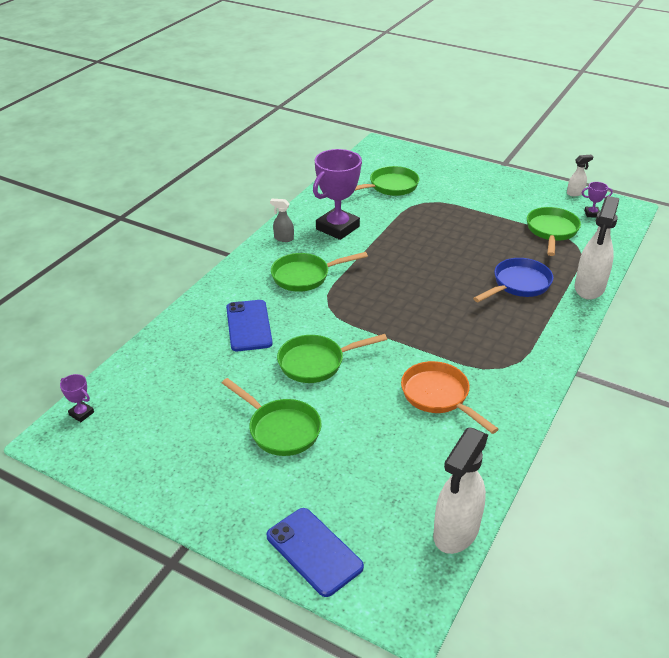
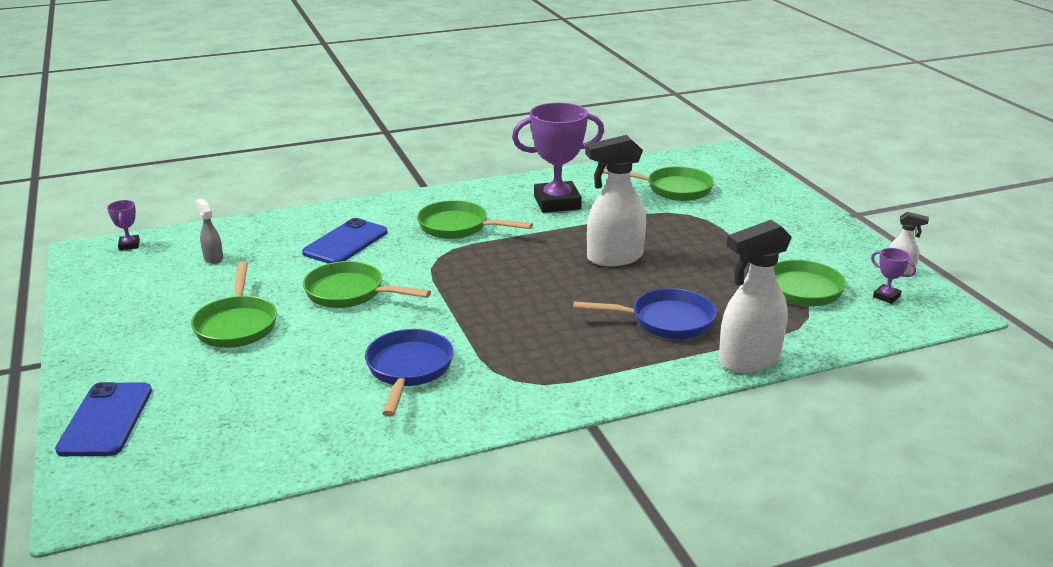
camera: 40 degrees right, 10 degrees down
grey spray bottle [270,199,294,242] -> grey spray bottle moved to [196,199,223,264]
orange pan [401,361,498,434] -> blue pan [365,329,454,417]
white spray bottle [433,427,488,554] -> white spray bottle moved to [585,135,646,266]

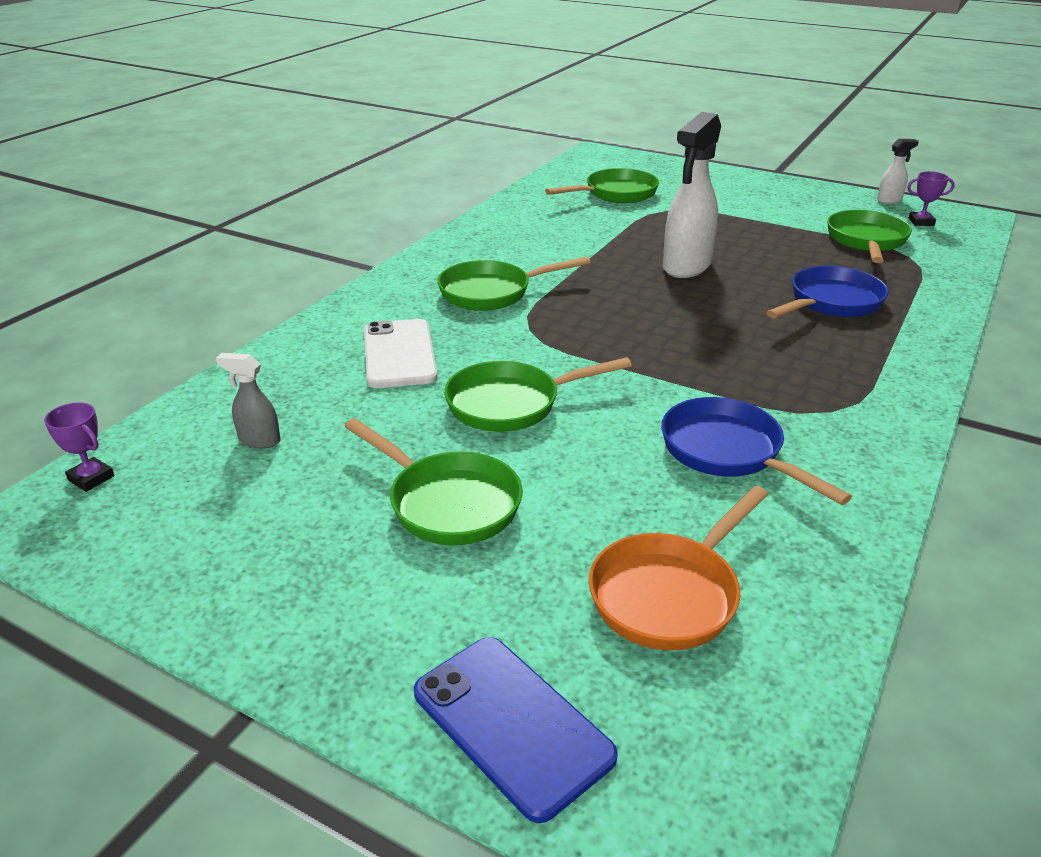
camera: 40 degrees left, 5 degrees up
blue phone [302,218,388,264] -> white phone [364,319,437,388]
purple trophy [512,103,604,213] -> none
white spray bottle [719,220,792,373] -> none
none -> orange pan [589,486,768,650]

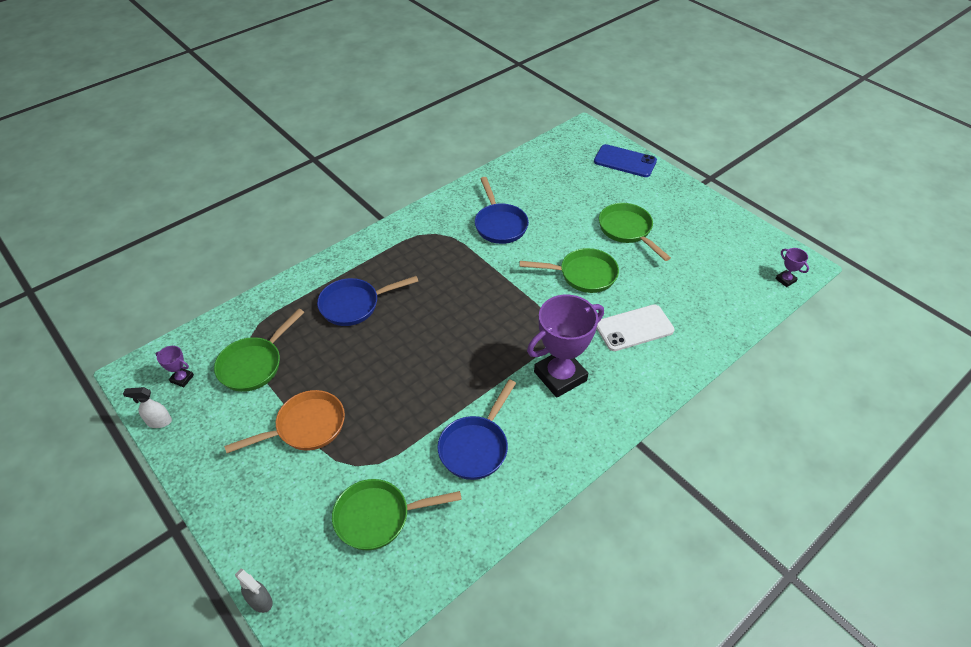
camera: 160 degrees left, 15 degrees up
grey spray bottle [216,353,280,449] -> grey spray bottle moved to [235,569,273,613]
white phone [364,319,437,388] -> white phone turned 60 degrees clockwise [596,304,674,351]
blue phone [414,637,618,823] -> blue phone turned 45 degrees counterclockwise [594,144,657,177]
green pan [437,257,590,311] -> purple trophy [527,295,604,398]
orange pan [589,486,768,650] -> orange pan moved to [224,390,345,453]
white spray bottle [663,112,721,278] -> none
none -> blue pan [437,379,516,480]

